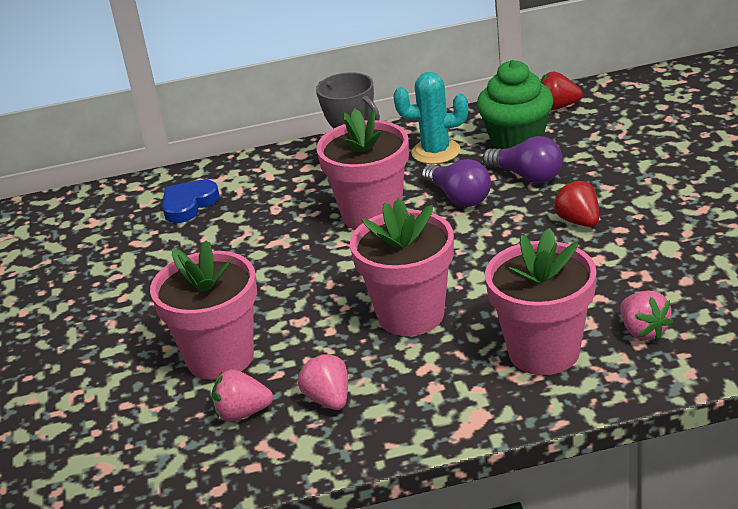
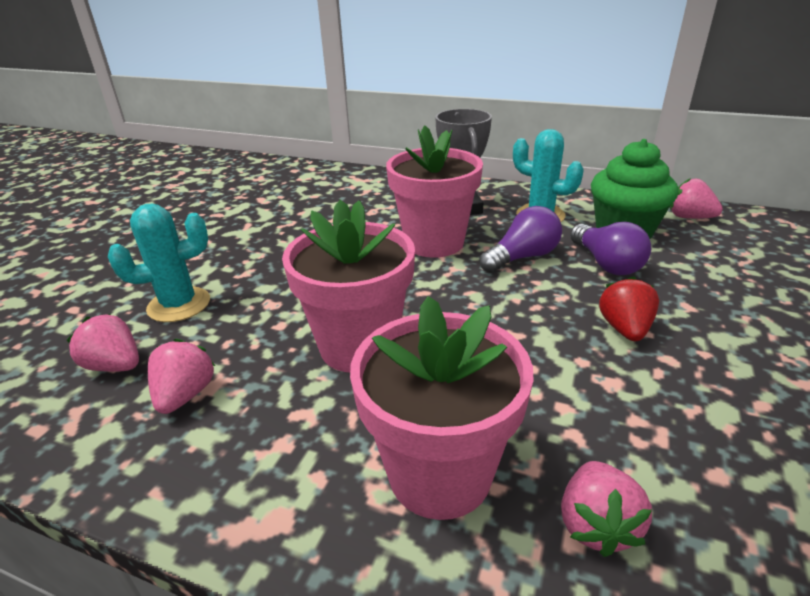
camera: 30 degrees right, 0 degrees up
pink flower pot [150,240,257,380] -> turquoise cactus [108,203,210,322]
blue heart [162,179,220,223] -> none
purple light bulb [422,159,491,207] -> purple light bulb turned 120 degrees counterclockwise [480,206,562,273]
red strawberry [540,72,583,110] -> pink strawberry [670,178,723,219]

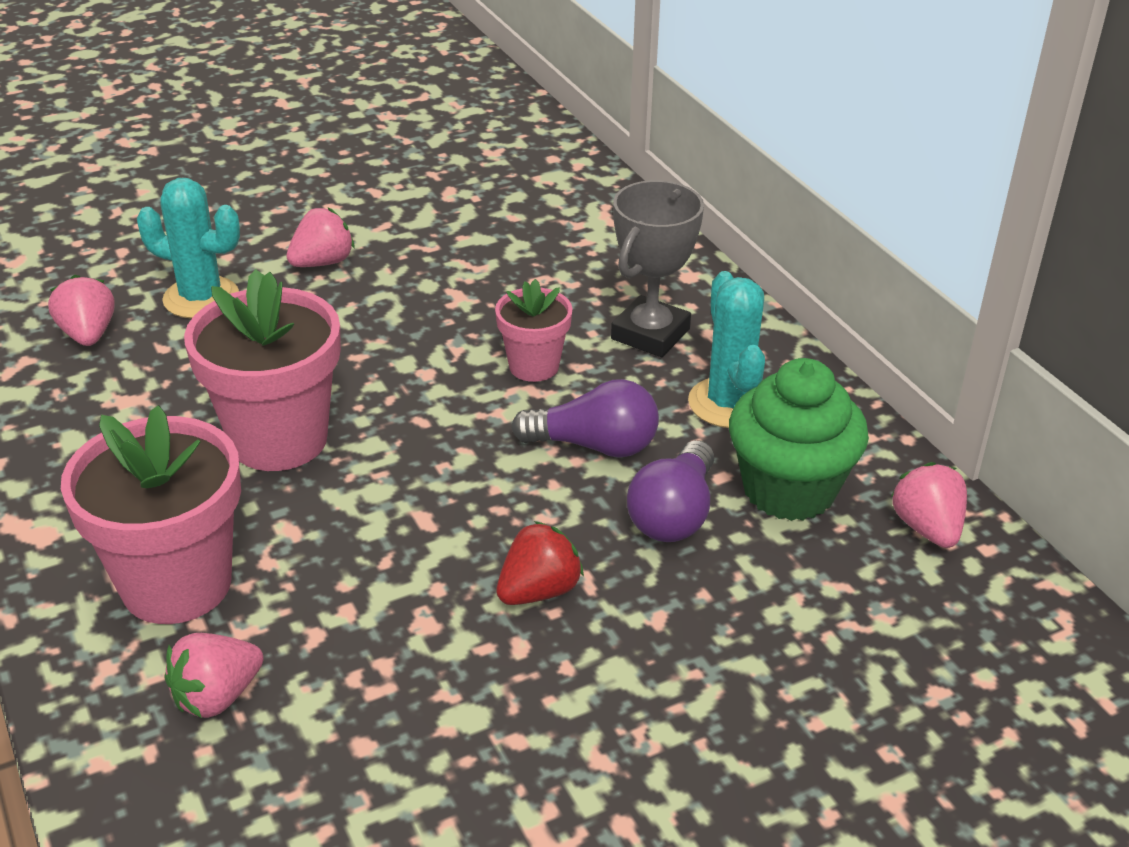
camera: 40 degrees right, 5 degrees up
pink strawberry [148,339,215,414] -> pink strawberry moved to [286,208,355,267]
pink flower pot [386,125,483,258] -> pink flower pot [495,279,573,382], size x0.55

